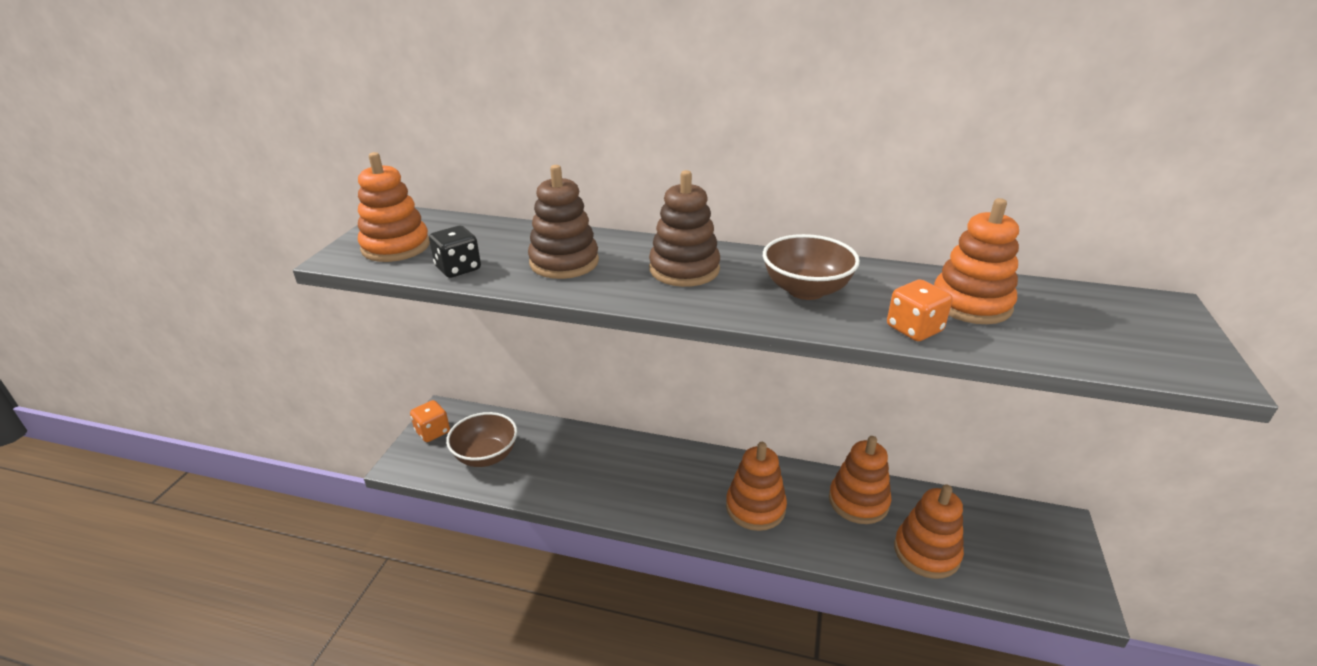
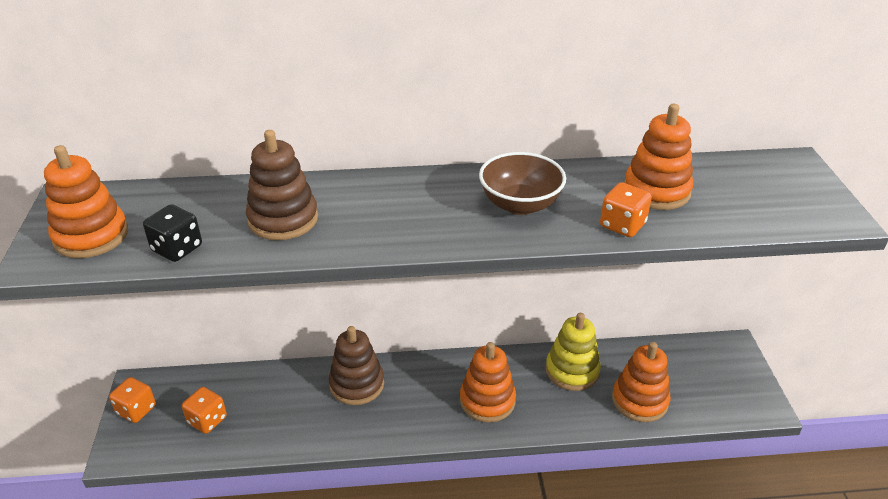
camera: 20 degrees left, 5 degrees up
brown bowl [446,412,517,467] -> orange dice [181,387,227,434]
brown stacking toy [649,170,720,287] -> brown stacking toy moved to [329,326,384,405]
orange stacking toy [829,436,891,524] -> yellow stacking toy [545,313,601,391]

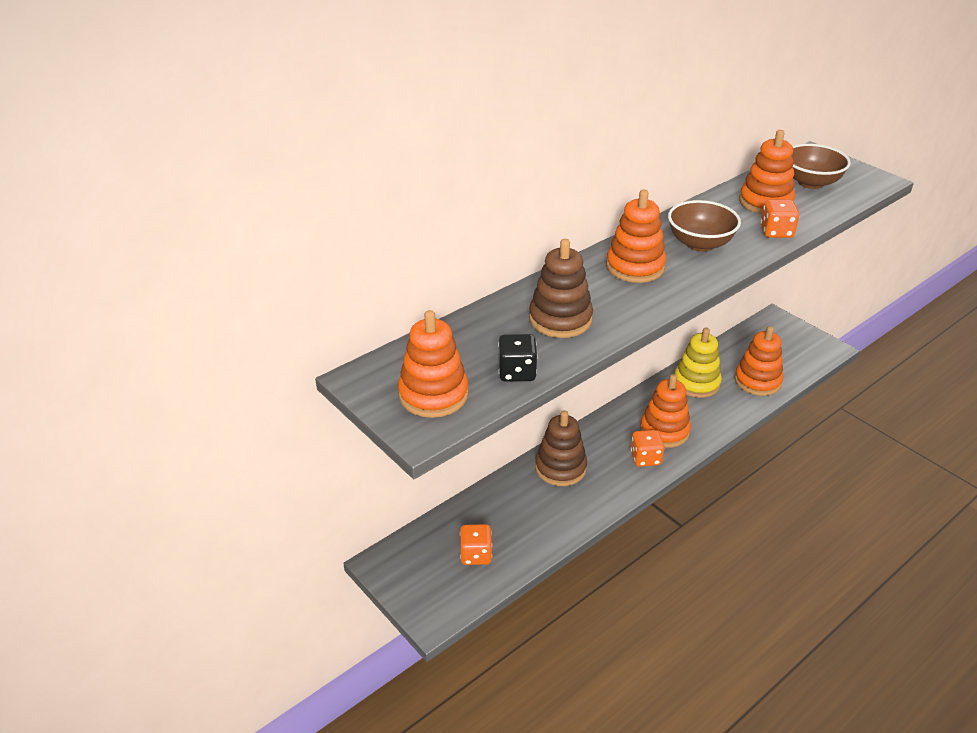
camera: 35 degrees left, 0 degrees up
orange dice [109,377,156,423] -> orange dice moved to [631,430,664,467]
none -> orange stacking toy [606,190,666,283]
none -> brown bowl [792,144,851,189]

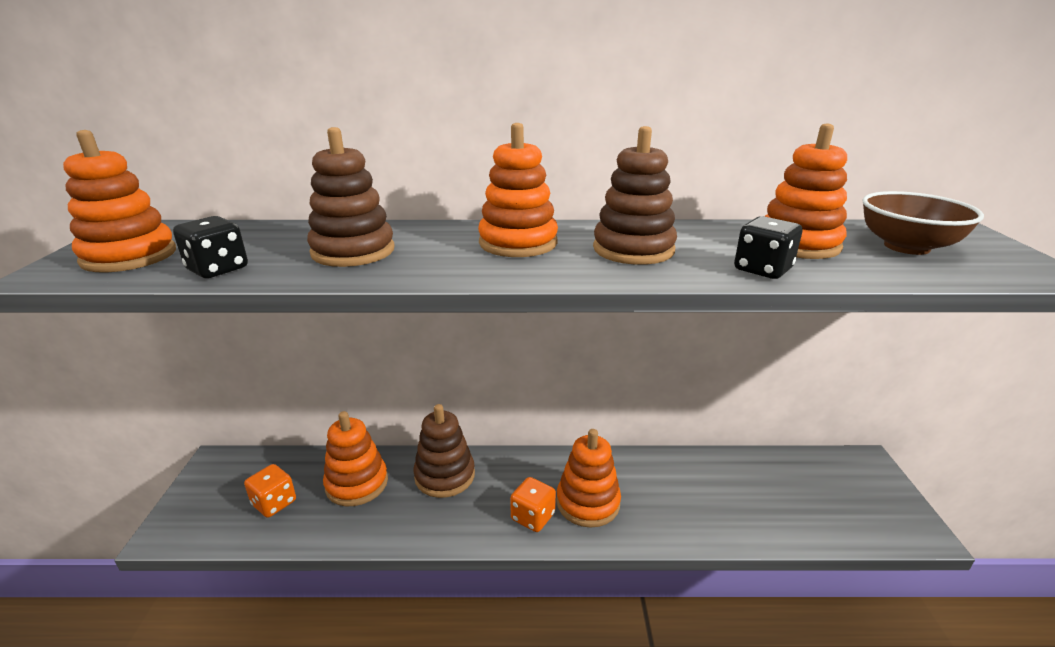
camera: 40 degrees right, 10 degrees down
brown bowl [668,200,741,252] -> brown stacking toy [593,126,677,265]
yellow stacking toy [674,328,722,398] -> none
orange stacking toy [734,326,783,396] -> orange stacking toy moved to [323,411,388,506]
orange dice [760,199,799,238] -> black dice [734,216,802,279]

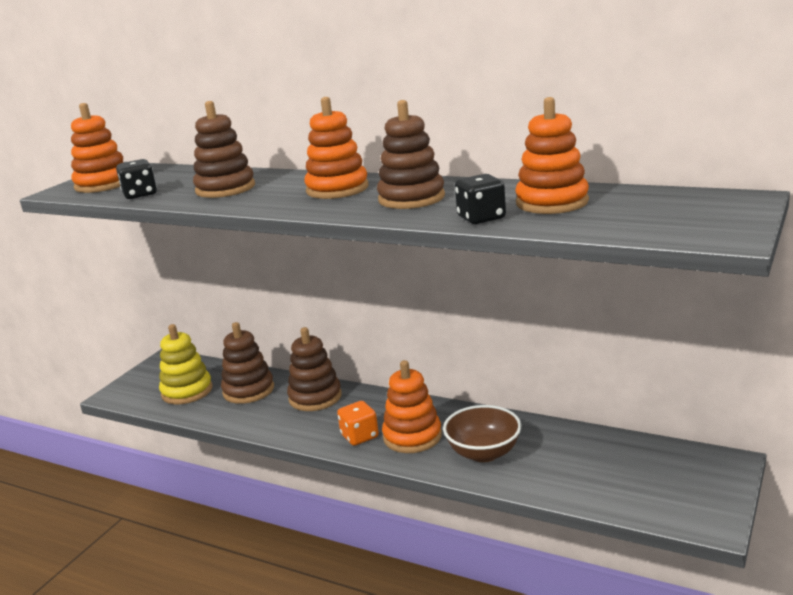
camera: 30 degrees right, 5 degrees down
orange dice [244,464,296,518] -> yellow stacking toy [159,324,213,404]
orange stacking toy [323,411,388,506] -> brown stacking toy [221,322,274,404]
brown bowl [862,191,984,255] -> brown bowl moved to [443,405,521,462]

